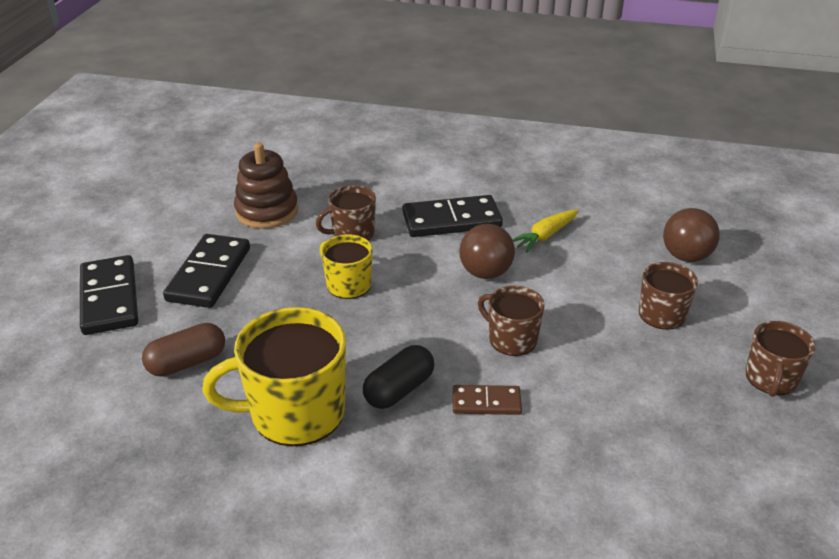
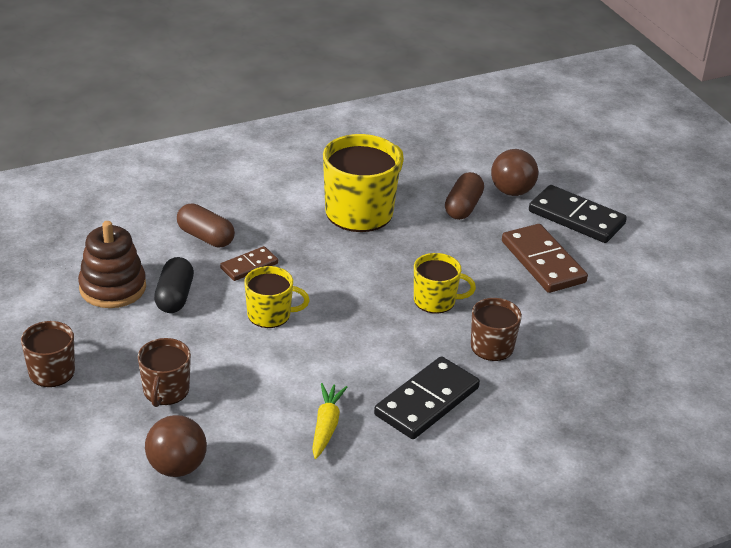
camera: 140 degrees right, 0 degrees up
black domino [163,234,250,308] -> brown domino [502,224,588,293]
brown stacking toy [234,143,298,229] -> brown stacking toy moved to [78,221,146,308]
black capsule [363,345,434,409] -> black capsule moved to [154,257,194,313]
brown ball [459,224,515,279] -> brown ball moved to [491,149,538,196]
brown mug [478,286,545,356] -> yellow mug [244,266,310,328]
none -> brown capsule [177,203,235,248]

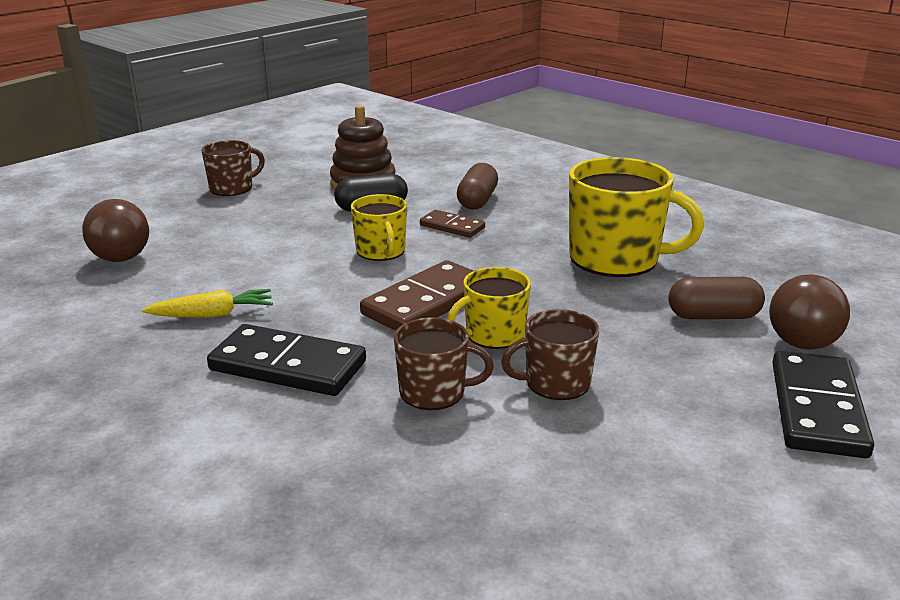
camera: 70 degrees right, 10 degrees down
brown mug [138,338,191,407] -> brown mug moved to [501,309,599,400]
yellow mug [414,253,476,314] -> yellow mug turned 75 degrees clockwise [448,267,531,349]
brown domino [502,224,588,293] -> brown domino moved to [360,260,473,331]

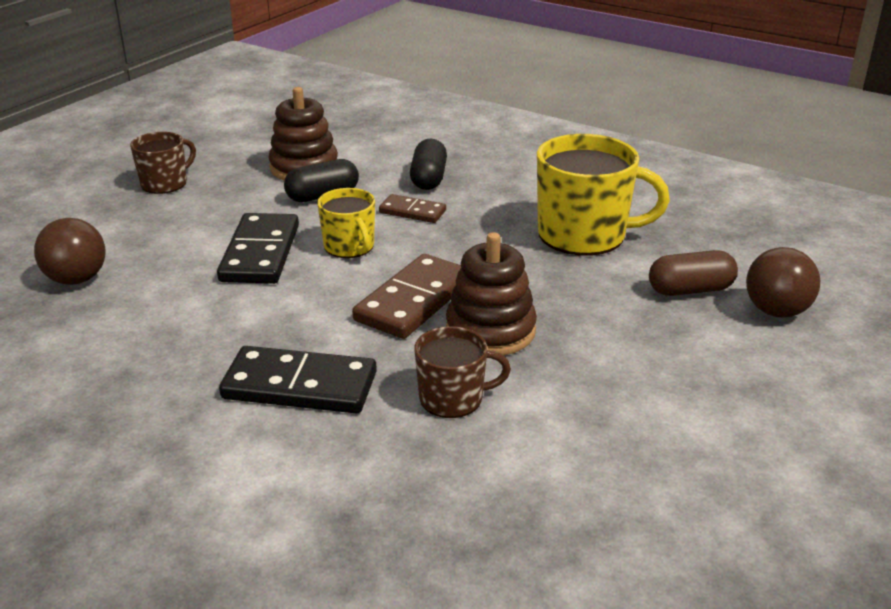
camera: 10 degrees left, 5 degrees up
yellow carrot [142,289,273,318] -> none
yellow mug [448,267,531,349] -> brown stacking toy [446,232,537,355]
brown capsule [457,163,498,210] -> black capsule [410,138,447,190]
brown mug [501,309,599,400] -> none
black domino [772,350,874,458] -> black domino moved to [217,213,299,284]

